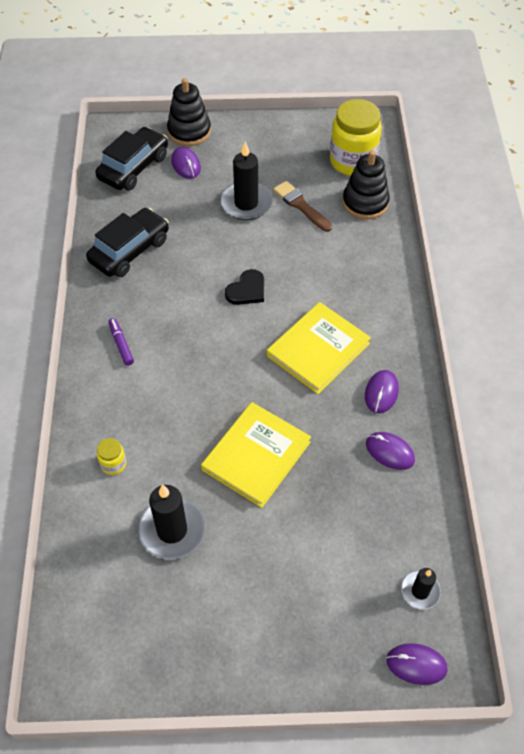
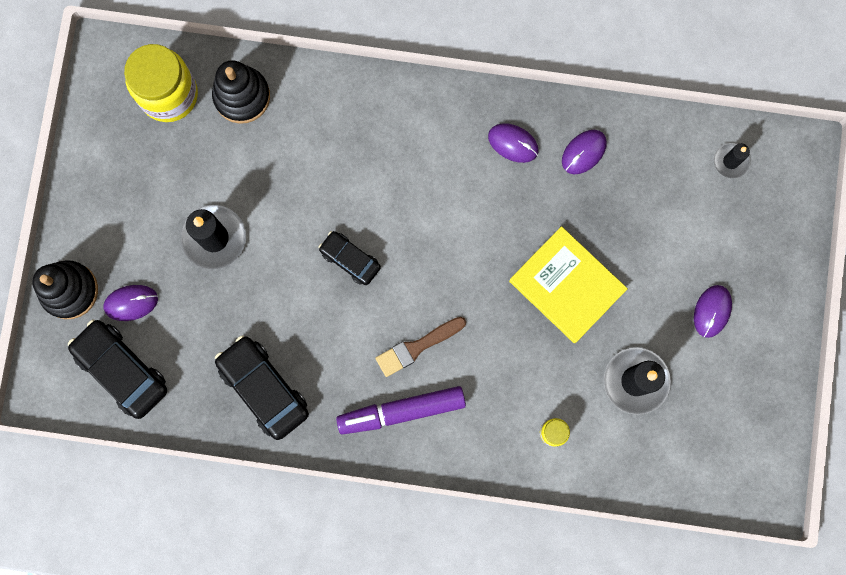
camera: 80 degrees left, 25 degrees up
purple marker [108,318,134,366] -> purple marker [336,386,466,435], size x2.00
black heart [225,269,264,305] -> black car [319,231,381,285]
yellow book [267,302,371,394] -> none
brown brush [273,181,332,232] -> brown brush moved to [375,317,466,377]
purple mouse [386,643,448,685] -> purple mouse moved to [694,285,732,338]

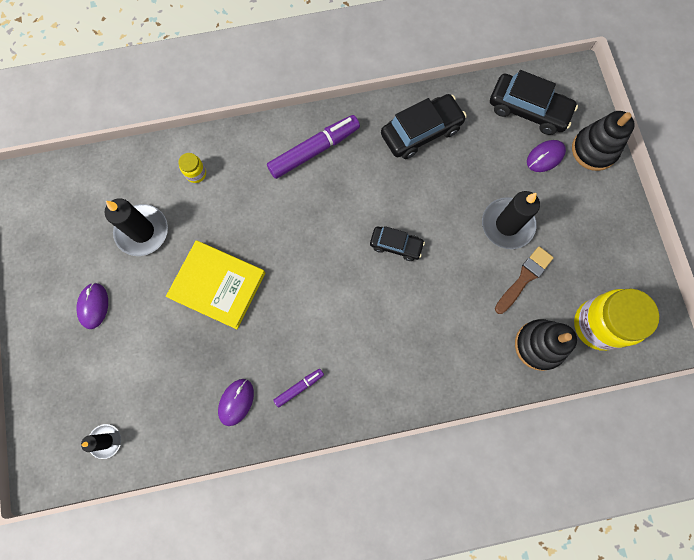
camera: 160 degrees right, 5 degrees down
black car [215,335,309,440] -> black car turned 60 degrees counterclockwise [381,94,467,159]
brown brush [375,317,466,377] -> brown brush moved to [495,246,554,314]
purple mouse [488,123,539,163] -> purple marker [273,369,324,408]

